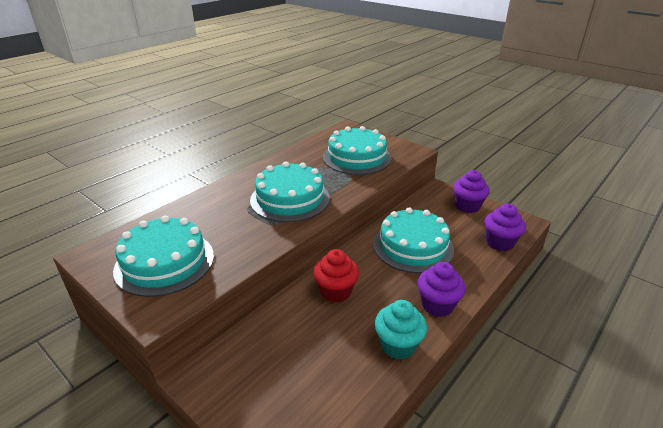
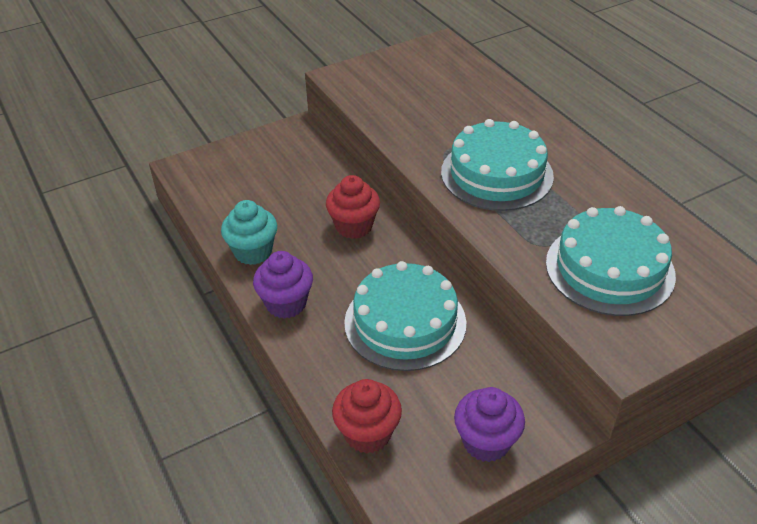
camera: 110 degrees right, 10 degrees up
turquoise cake [113,216,214,297] -> none
purple cupcake [484,204,526,251] -> red cupcake [332,379,402,454]

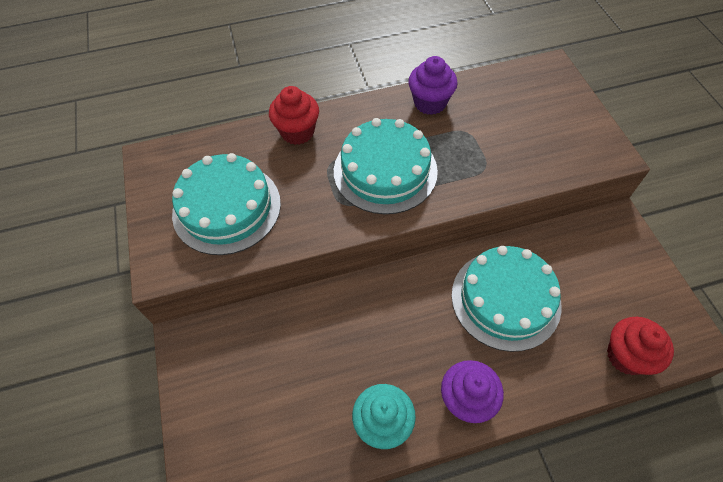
camera: 75 degrees left, 15 degrees up
red cupcake [326,175,380,239] -> red cupcake moved to [269,86,319,145]
purple cupcake [454,387,525,462] -> purple cupcake moved to [408,56,458,115]
turquoise cake [546,206,676,316] -> turquoise cake moved to [172,153,281,255]

